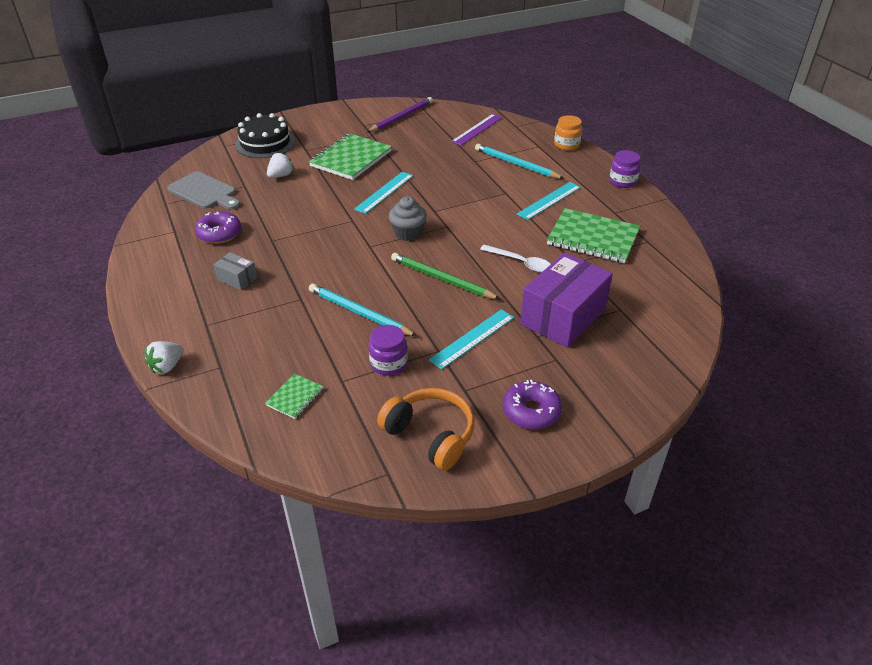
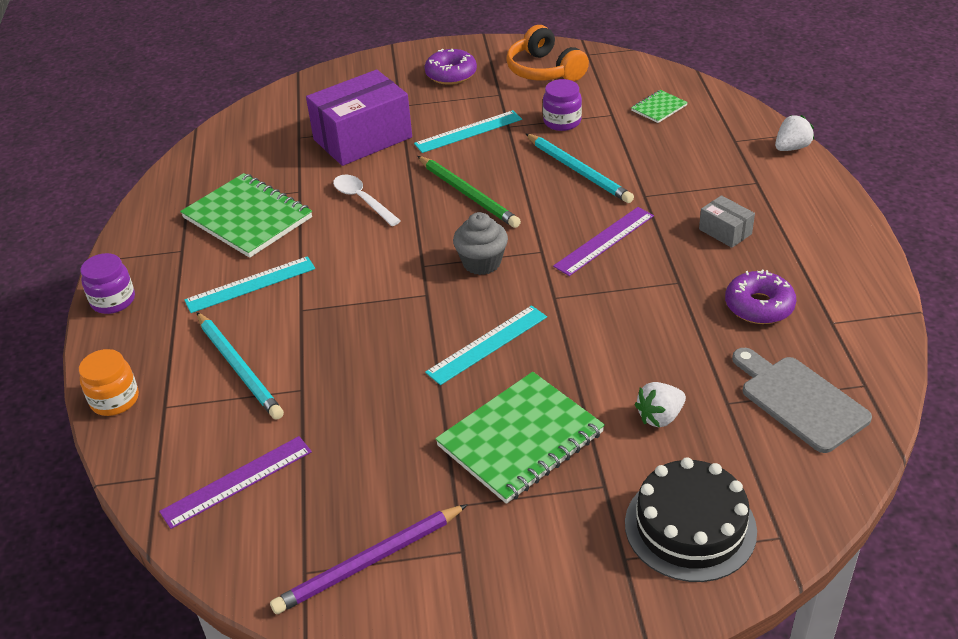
camera: 160 degrees left, 0 degrees up
none -> purple ruler [553,207,654,276]

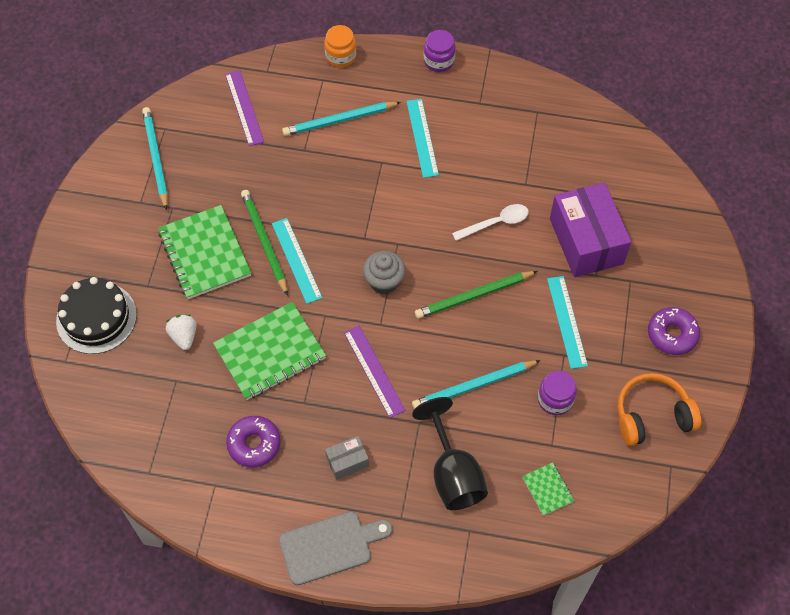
camera: 105 degrees right, 20 degrees up
green notebook [180,173,312,258] -> green notebook moved to [213,302,326,400]
purple pencil [270,504,468,614] -> turquoise pencil [142,107,168,210]
grey cutting board [732,348,872,453] -> grey cutting board moved to [279,511,393,585]
white strawberry [775,115,814,151] -> none
none -> green pencil [241,190,288,296]
none -> black goblet [412,397,488,510]

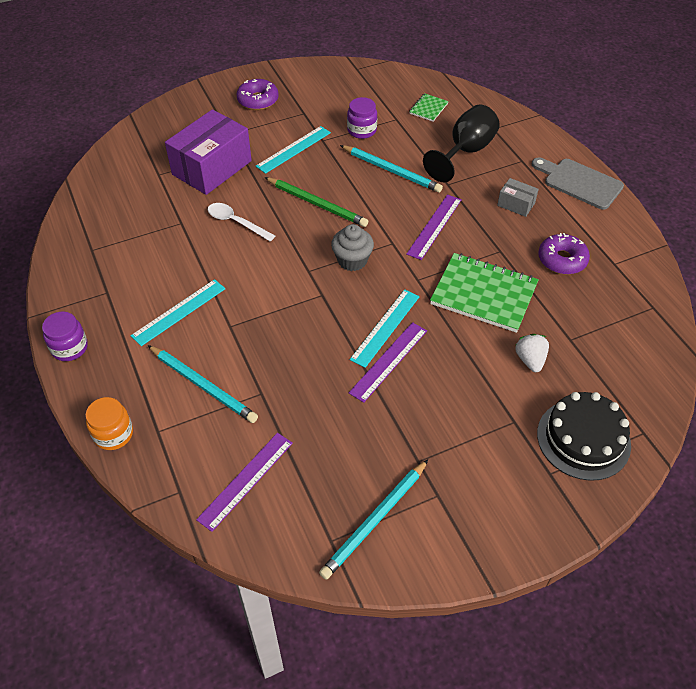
camera: 125 degrees left, 10 degrees down
green notebook [158,205,251,299] -> none
white strawberry [166,314,196,350] -> white strawberry turned 135 degrees clockwise [515,334,549,372]
green pencil [241,190,288,296] -> purple ruler [349,322,427,403]
orange headphones [617,373,701,446] -> none

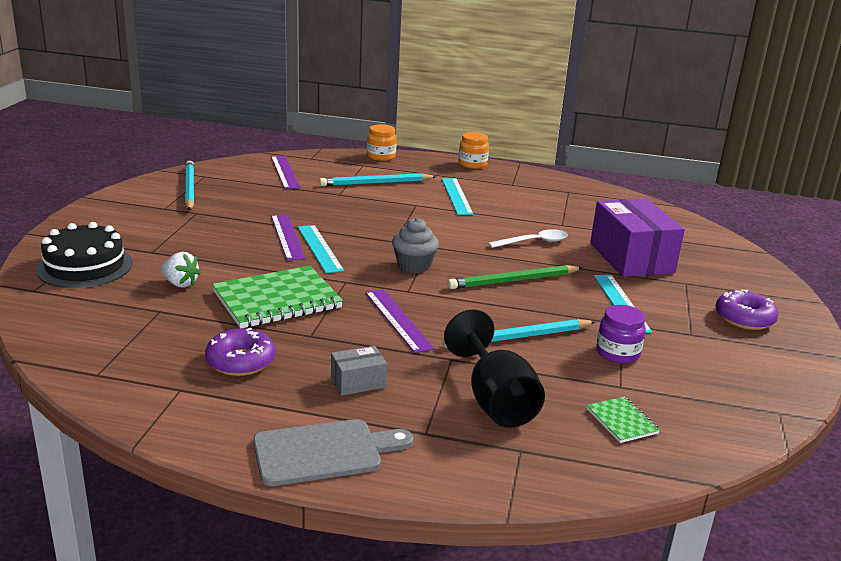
camera: 125 degrees right, 25 degrees down
purple jar [42,312,88,361] -> orange jar [459,132,489,169]

